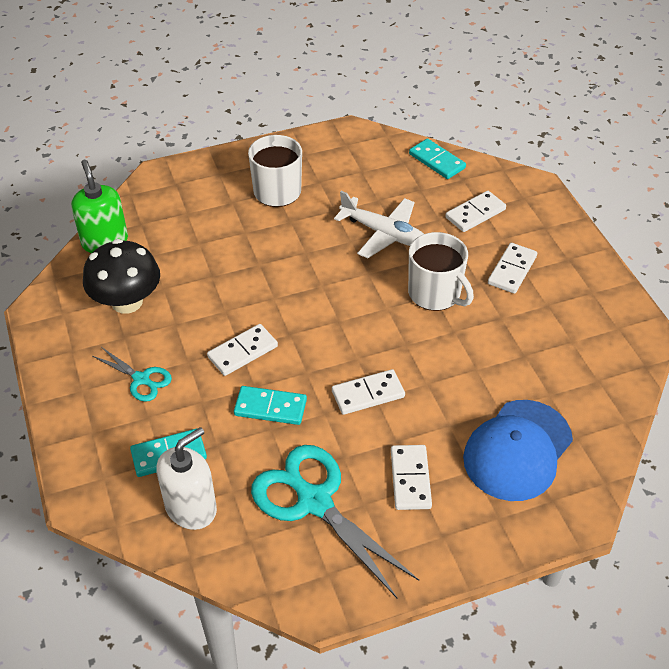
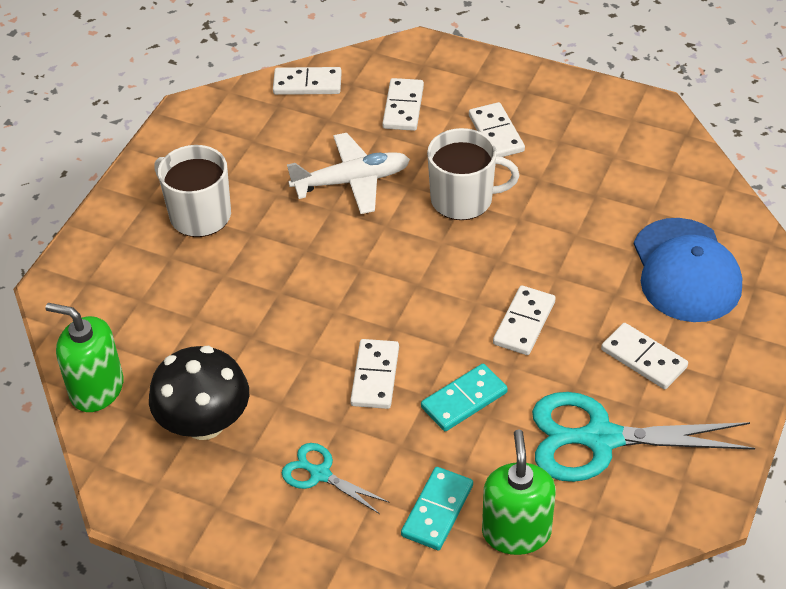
camera: 45 degrees left, 0 degrees up
turquoise scissors [92,347,172,402] -> turquoise scissors turned 135 degrees counterclockwise [282,443,390,514]
white soap dispenser [156,427,217,530] -> green soap dispenser [482,430,556,555]
turquoise domino [409,139,466,179] -> white domino [273,67,342,95]

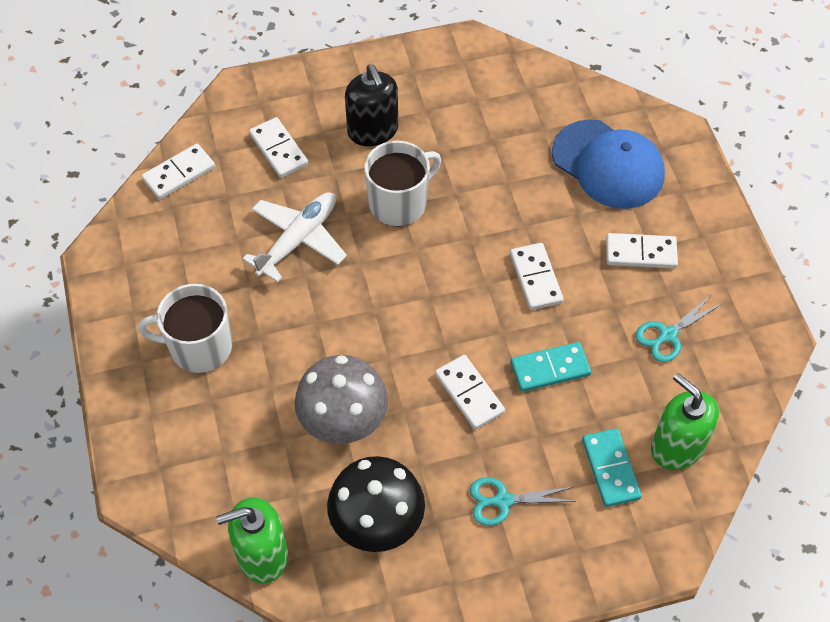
camera: 40 degrees left, 10 degrees up
turquoise domino [421,364,508,431] -> turquoise domino turned 60 degrees clockwise [511,342,591,392]
white domino [469,102,525,157] -> black soap dispenser [345,64,398,146]
turquoise scissors [532,392,755,482] -> turquoise scissors [635,295,722,362], size x0.51
none -> grey mushroom [295,355,388,444]

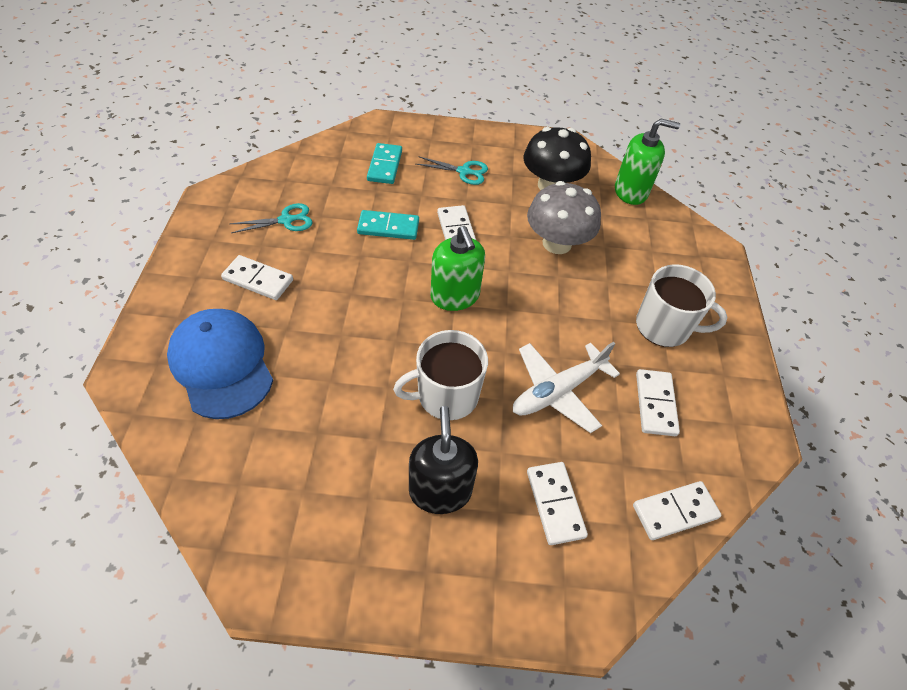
camera: 165 degrees left, 5 degrees down
white domino [510,243,564,310] -> white domino moved to [636,369,680,436]
green soap dispenser [651,373,719,470] -> green soap dispenser moved to [430,226,485,311]

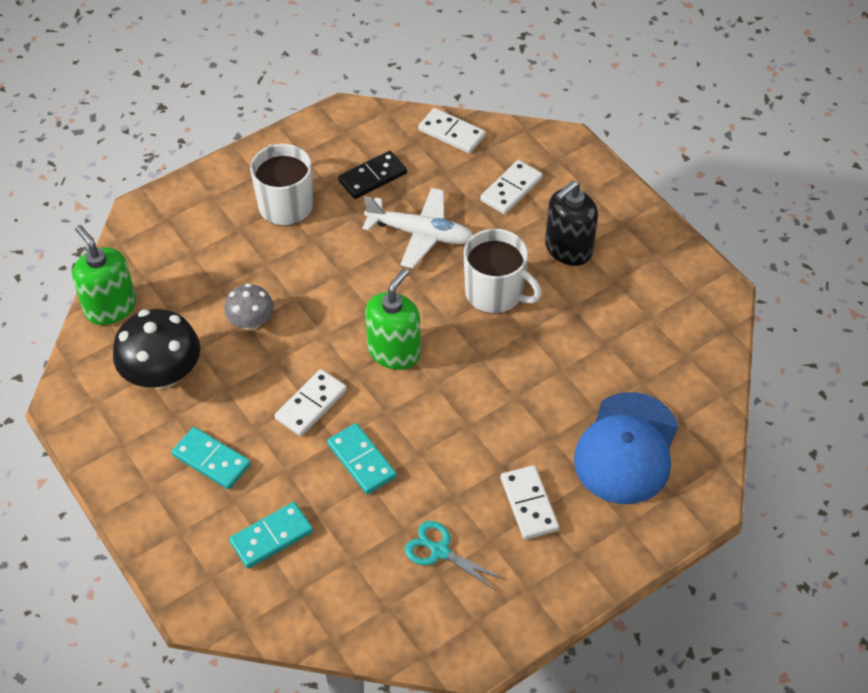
camera: 125 degrees left, 0 degrees up
turquoise scissors [416,156,488,185] -> turquoise domino [172,427,251,490]
grey mushroom [527,181,601,254] -> grey mushroom [224,283,274,330], size x0.59
white domino [636,369,680,436] -> black domino [338,151,407,199]

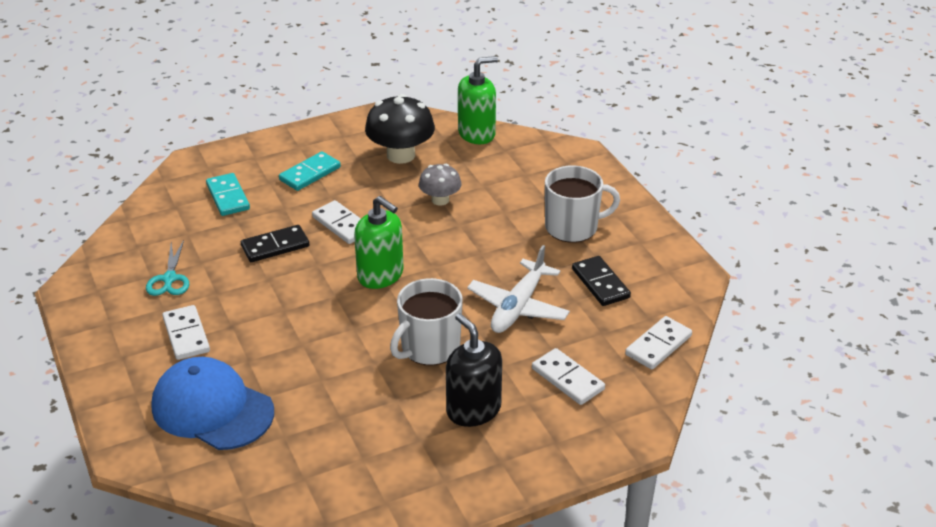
camera: 100 degrees right, 15 degrees down
turquoise domino [327,423,397,494] -> black domino [241,225,310,262]
turquoise scissors [405,521,504,591] -> turquoise scissors turned 135 degrees clockwise [146,240,189,296]
white domino [501,465,559,540] -> white domino turned 75 degrees clockwise [162,305,210,360]

